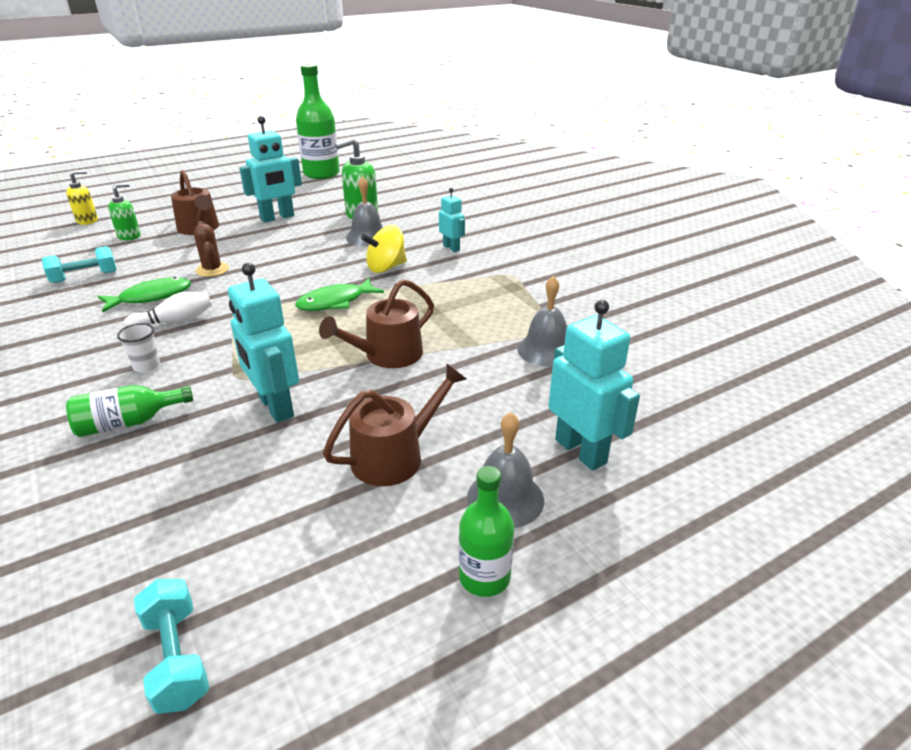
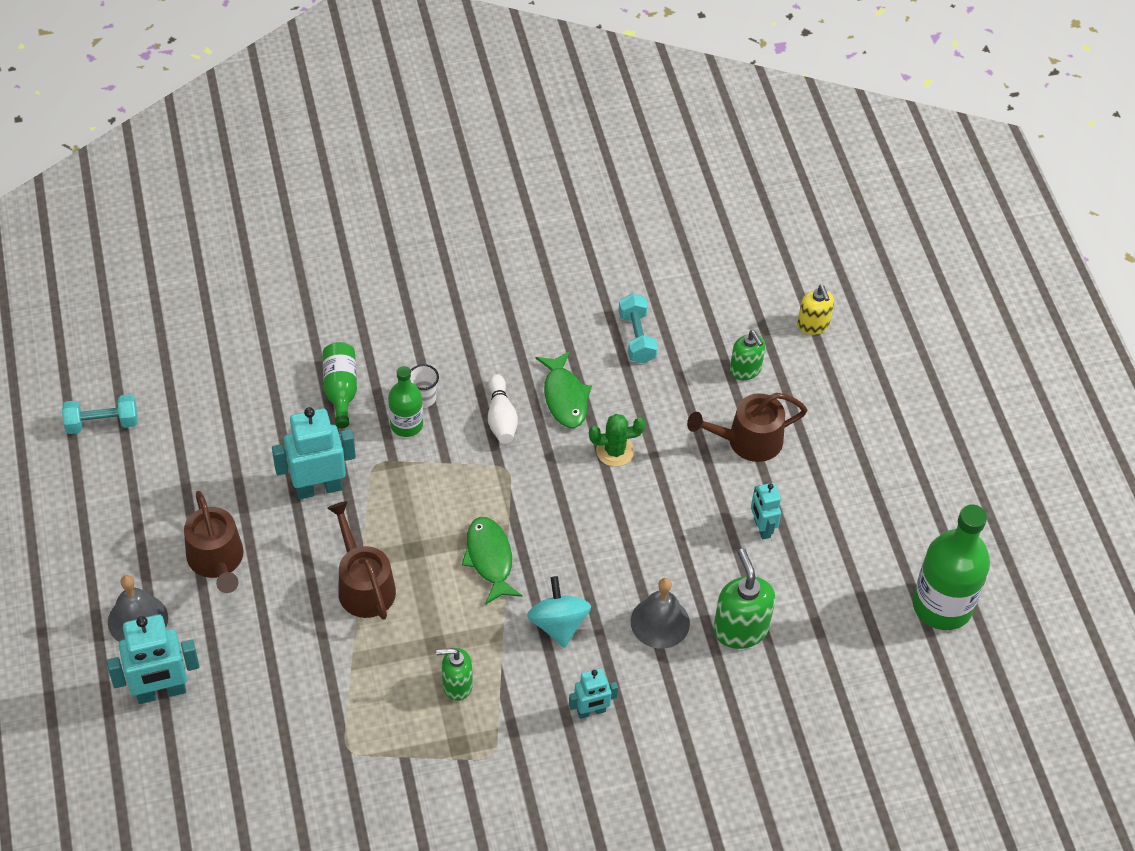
camera: 105 degrees right, 20 degrees up
brown cactus [194,221,229,277] -> green cactus [589,414,645,467]
turquoise robot [239,116,302,222] -> turquoise robot [751,483,781,540], size x0.58
yellow spinning top [361,225,407,273] -> turquoise spinning top [527,576,591,648]
green bottle [459,466,514,597] -> green bottle moved to [388,366,423,437]
grey bell [517,276,567,367] -> none
none -> green soap dispenser [436,648,473,701]

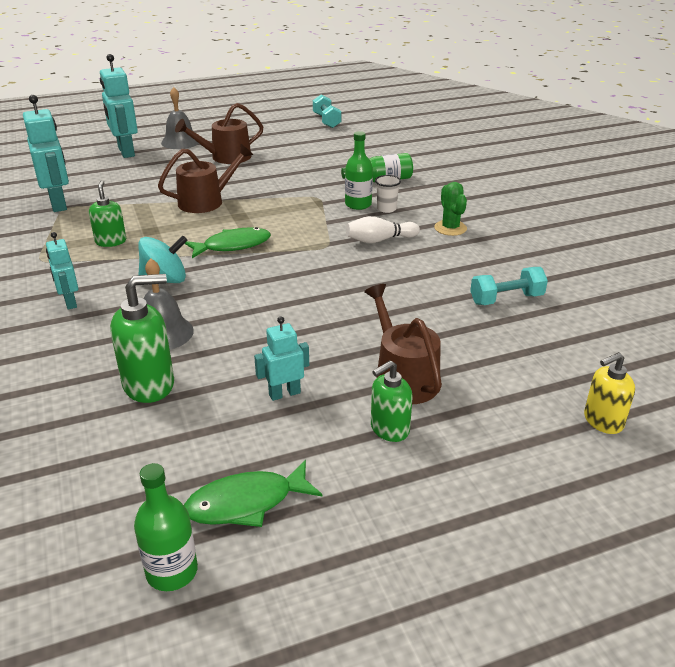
camera: 85 degrees right, 20 degrees down
turquoise robot [272,407,356,499] -> turquoise robot moved to [23,95,69,212]
green fish [536,351,592,428] -> green fish moved to [184,460,322,527]
green cactus [589,414,645,467] -> green cactus moved to [434,182,467,236]
green soap dispenser [730,330,766,380] -> green soap dispenser moved to [371,360,413,442]
green bottle [912,504,990,630] -> green bottle [134,463,198,591], size x0.56

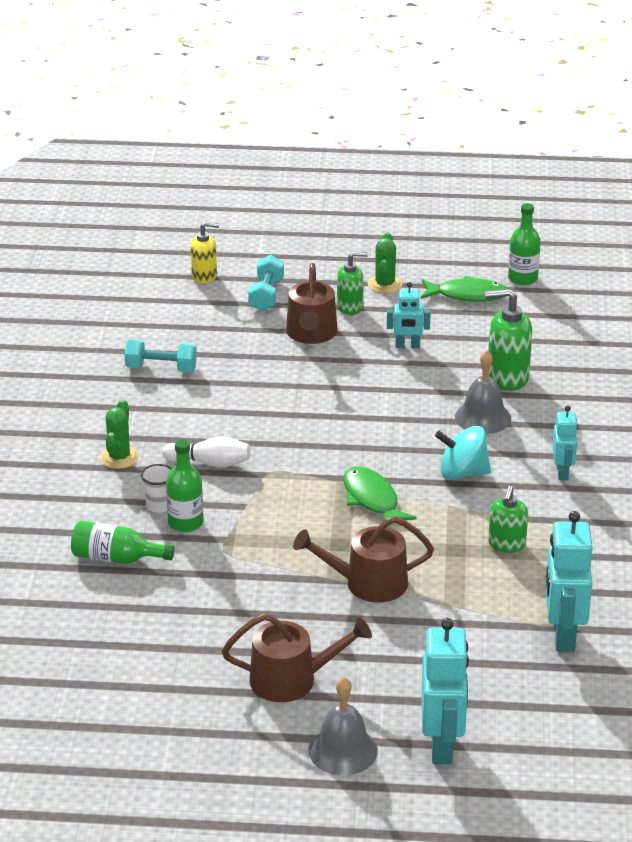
camera: 155 degrees left, 0 degrees up
green fish [185,227,271,258] -> green fish turned 60 degrees clockwise [343,466,417,527]
turquoise dumbbell [313,95,341,128] -> turquoise dumbbell moved to [248,255,284,311]
none -> green cactus [368,232,402,293]

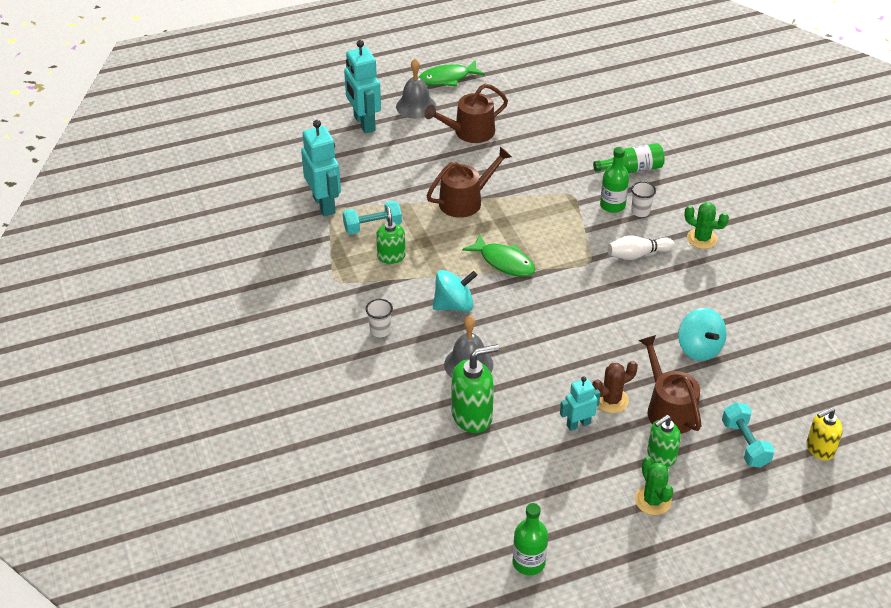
camera: 155 degrees right, 10 degrees up
green cactus [100,399,139,469] -> green cactus turned 45 degrees counterclockwise [684,202,729,249]
turquoise dumbbell [124,339,197,372] -> turquoise dumbbell moved to [343,201,402,234]
green fish [421,276,507,302] -> green fish moved to [419,60,485,86]
turquoise robot [552,405,578,480] -> white cup [366,299,393,337]
none -> brown cactus [592,361,638,413]
none -> turquoise spinning top [678,308,727,361]

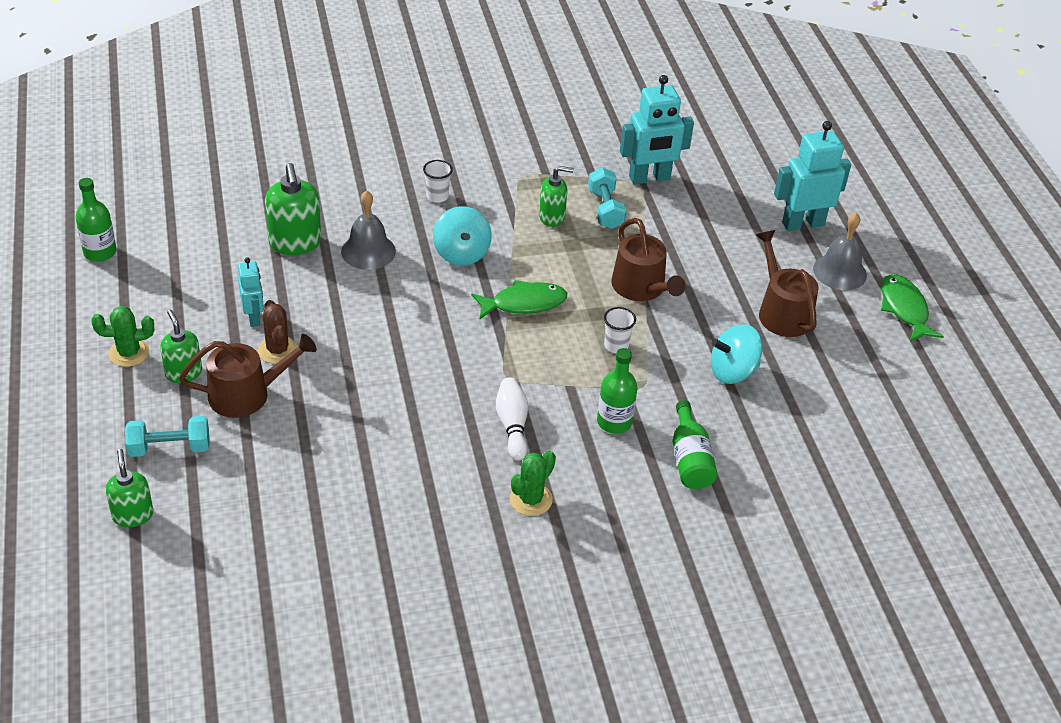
camera: 95 degrees right, 0 degrees up
green fish [462,234,536,277] -> green fish turned 150 degrees counterclockwise [471,280,567,320]
white cup [631,181,656,217] -> white cup moved to [604,307,636,353]
turquoise spinning top [678,308,727,361] -> turquoise spinning top moved to [711,324,763,384]
yellow soap dispenser [806,408,843,460] -> green soap dispenser [105,449,153,527]

